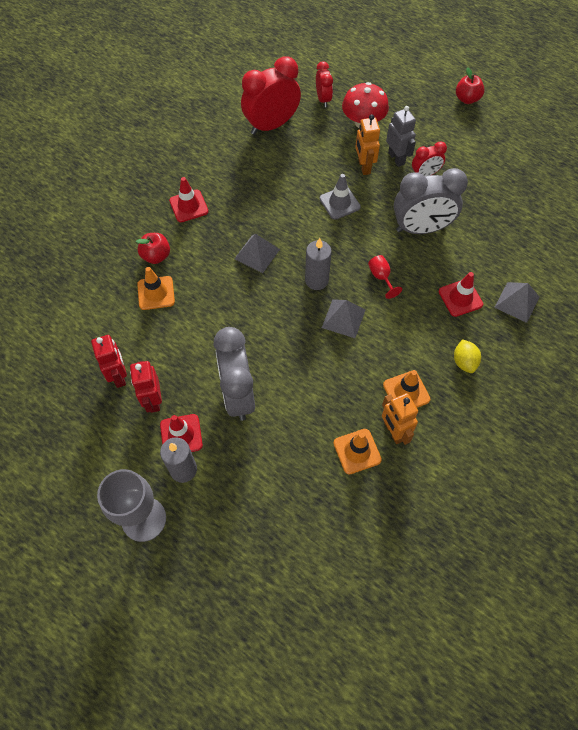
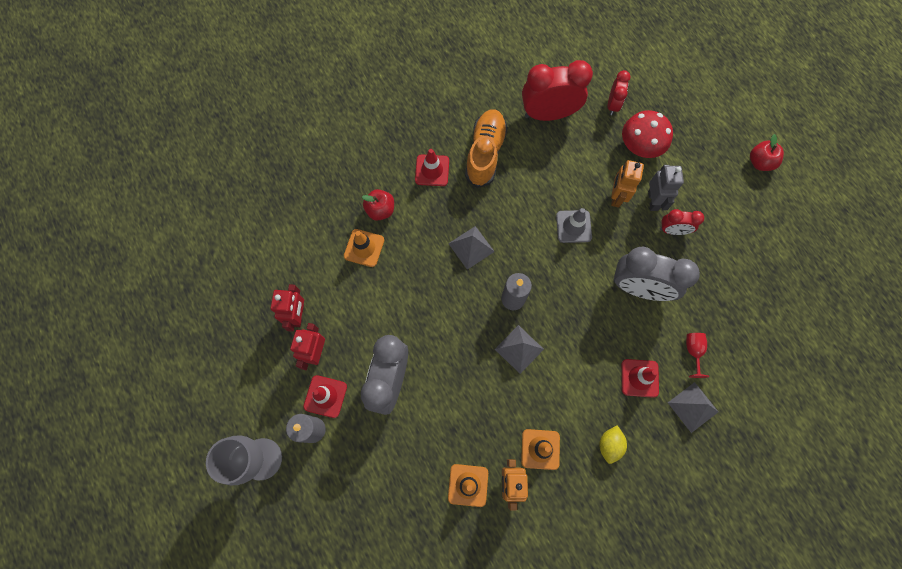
camera: 25 degrees right, 10 degrees up
red goblet [368,255,402,299] -> red goblet moved to [686,333,709,378]
none -> orange shoe [465,109,508,188]

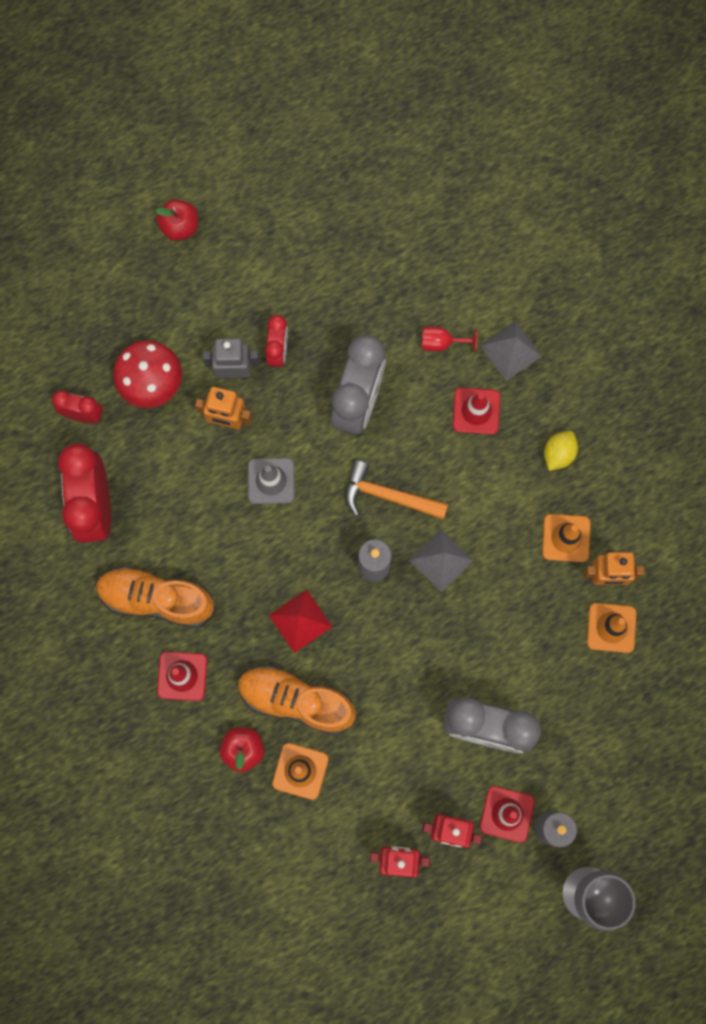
camera: 90 degrees left, 5 degrees up
grey pyramid [448,226,495,270] -> red pyramid [269,589,332,653]
yellow lemon [599,425,627,464] -> yellow lemon turned 75 degrees counterclockwise [544,431,578,471]
none -> orange shoe [238,665,356,735]
none -> orange hammer [345,460,448,519]

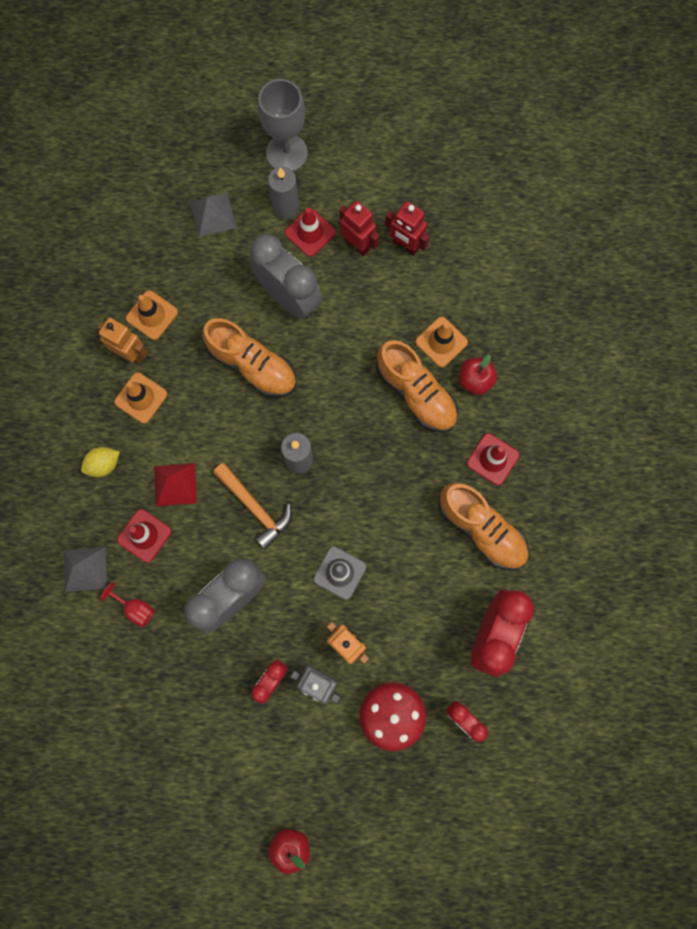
camera: 150 degrees left, 0 degrees up
red pyramid [269,589,332,653] -> red pyramid moved to [154,463,197,506]
grey pyramid [409,529,473,592] -> grey pyramid moved to [190,193,237,237]
none -> orange shoe [202,318,296,398]

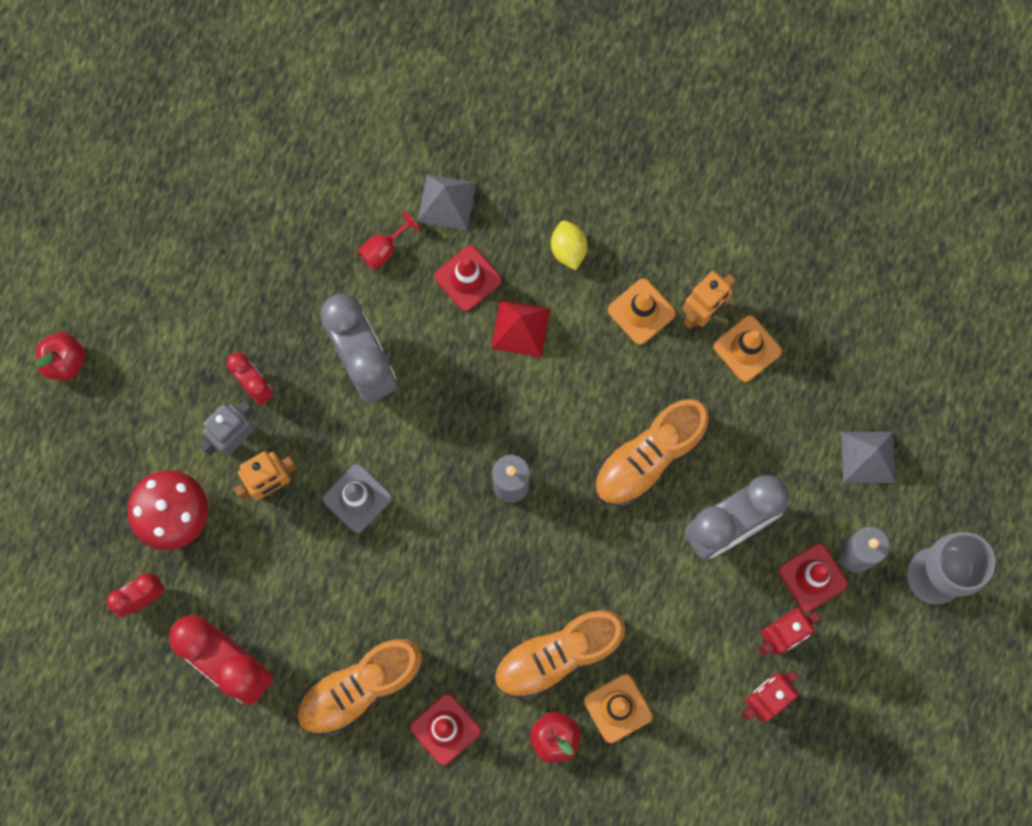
camera: 105 degrees right, 0 degrees up
orange hammer [213,463,292,549] -> none

